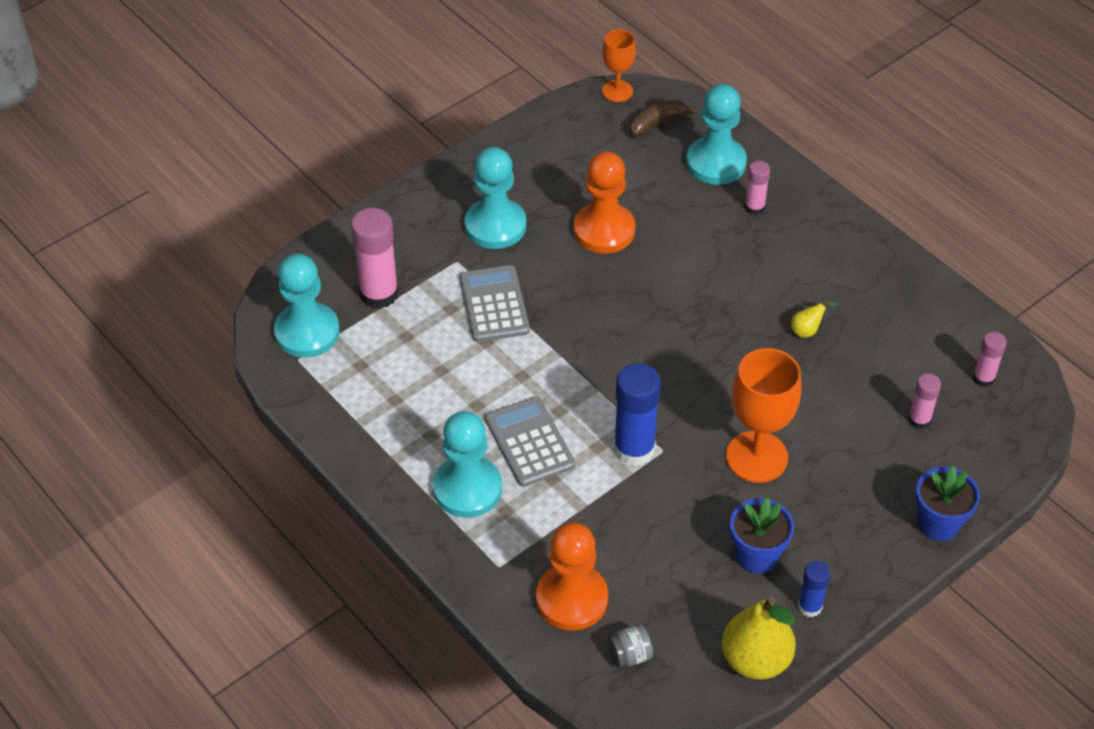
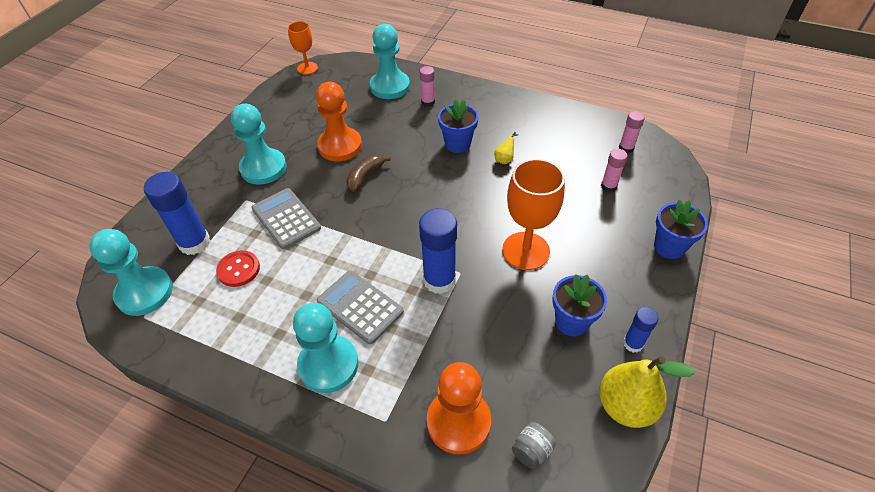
camera: 25 degrees left, 0 degrees up
pink glue stick [351,208,399,309] -> blue glue stick [144,172,210,255]
brown banana [630,100,697,136] -> brown banana moved to [346,155,391,192]
none -> red button [216,250,260,287]
none -> blue flower pot [438,99,478,153]

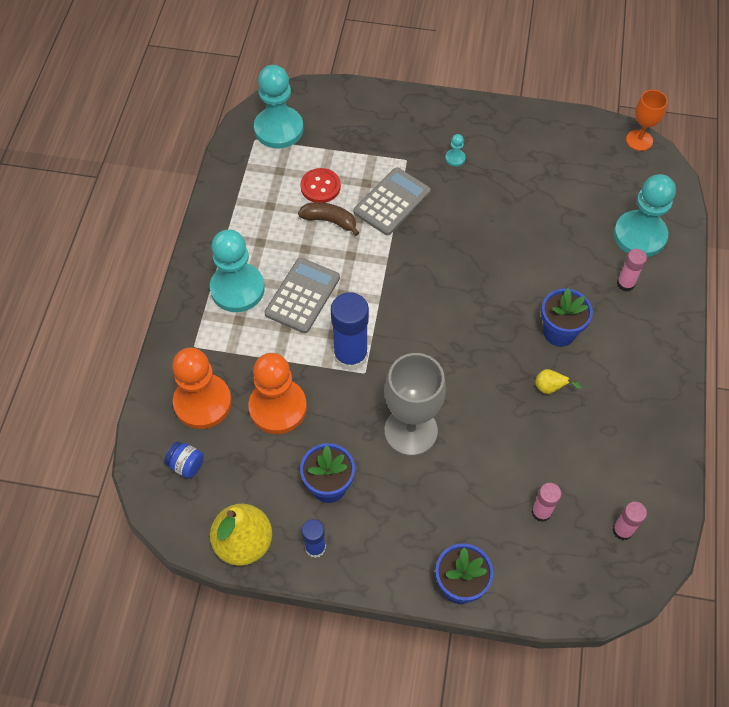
camera: 75 degrees right, 10 degrees up
blue glue stick [144,172,210,255] -> none
turquoise pawn [231,104,287,185] -> turquoise pawn [445,134,466,167], size x0.40
orange pawn [316,82,362,161] -> orange pawn moved to [248,353,307,434]
brown banana [346,155,391,192] -> brown banana moved to [298,202,359,236]
orange goblet [502,159,565,270] -> grey goblet [385,353,446,456]
grey jar [512,422,556,469] -> blue jar [164,441,204,479]

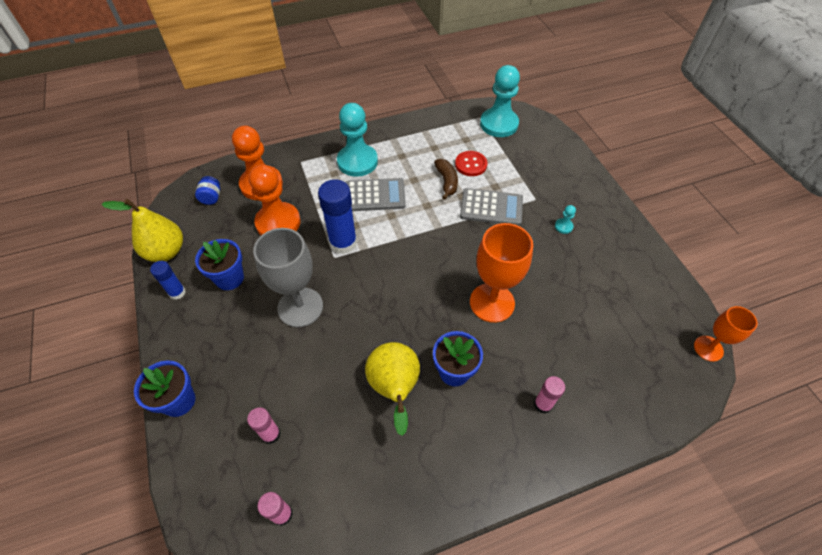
camera: 60 degrees right, 5 degrees down
yellow pear [535,369,582,394] -> yellow pear [365,342,420,436], size x2.27
turquoise pawn [614,174,676,257] -> none
none -> orange goblet [470,223,533,323]

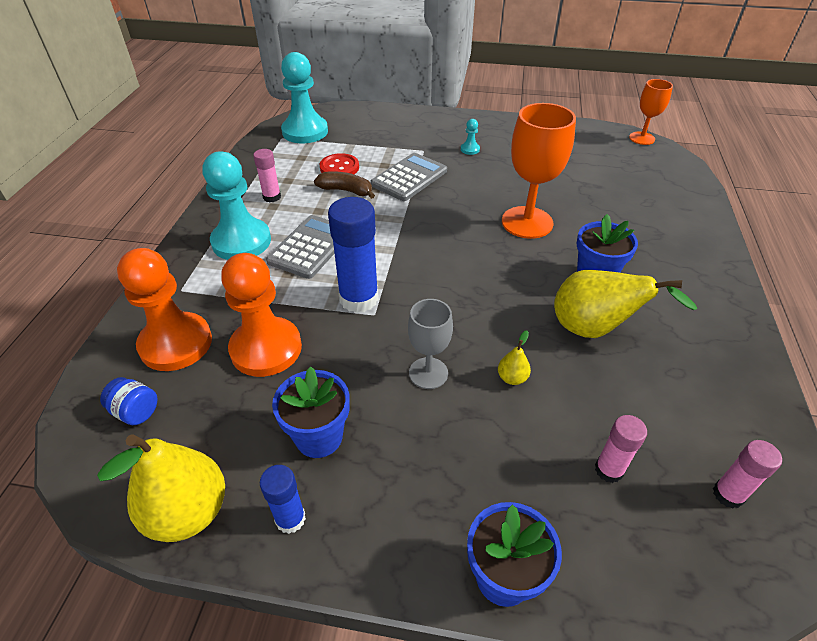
camera: 60 degrees left, 10 degrees down
grey goblet [253,228,323,327] -> grey goblet [408,299,453,389], size x0.59
pink glue stick [534,376,565,414] -> pink glue stick moved to [253,149,281,202]
none -> yellow pear [498,330,531,385]

